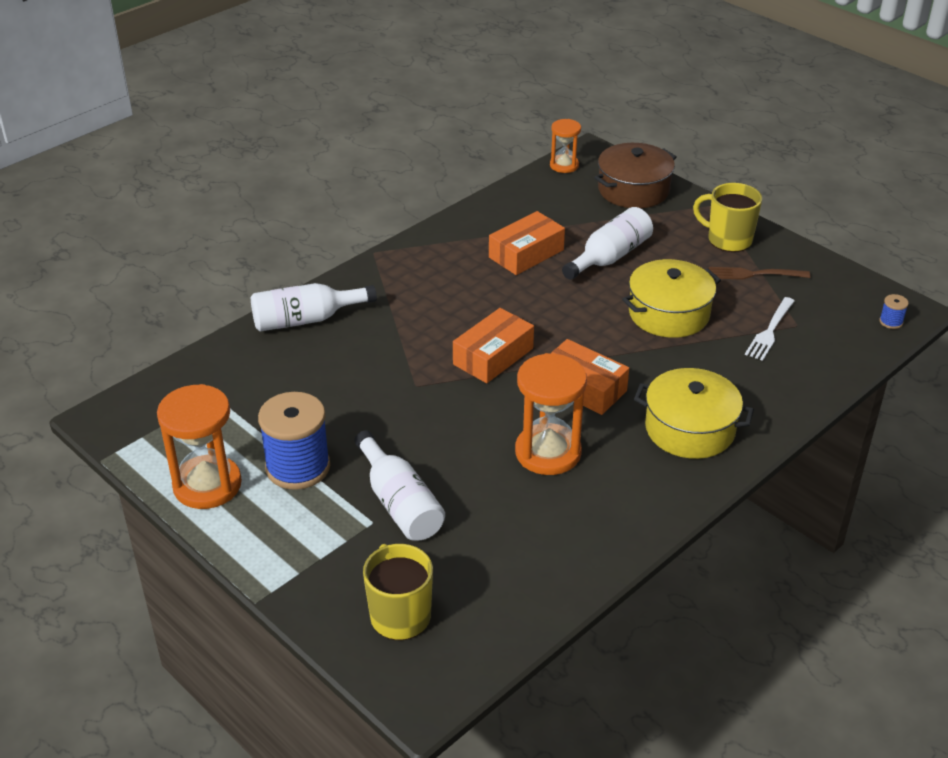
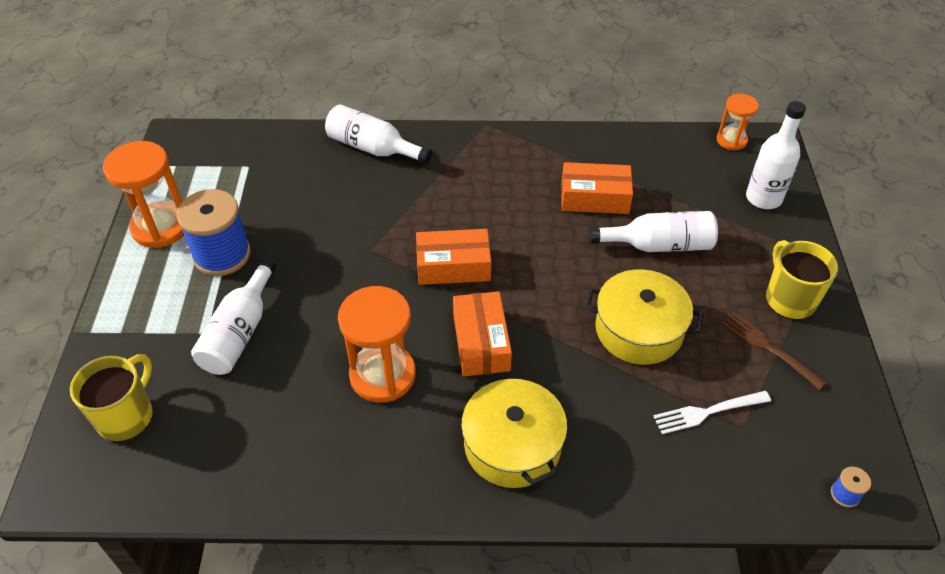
camera: 45 degrees right, 10 degrees up
brown pot [594,143,677,208] -> white bottle [746,101,806,209]

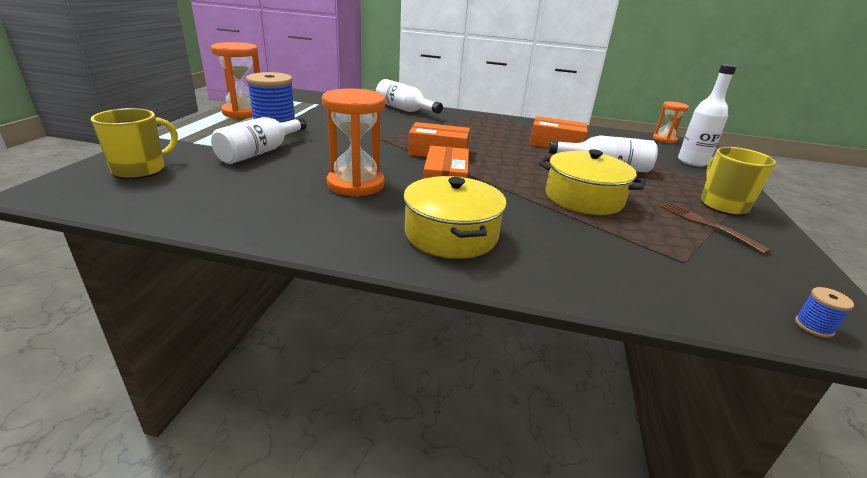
camera: 10 degrees right, 20 degrees down
white fork [653,391,771,434] -> none

